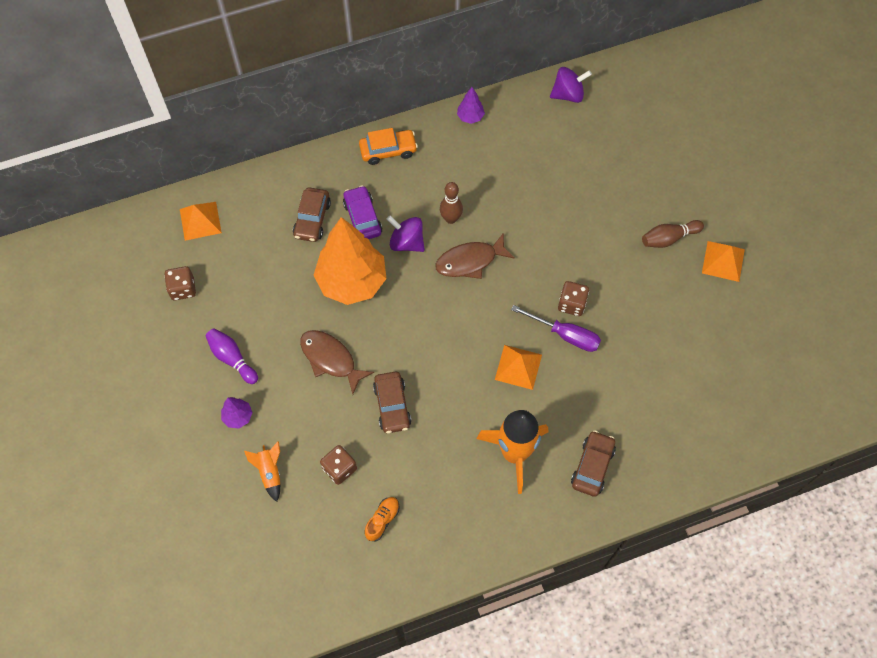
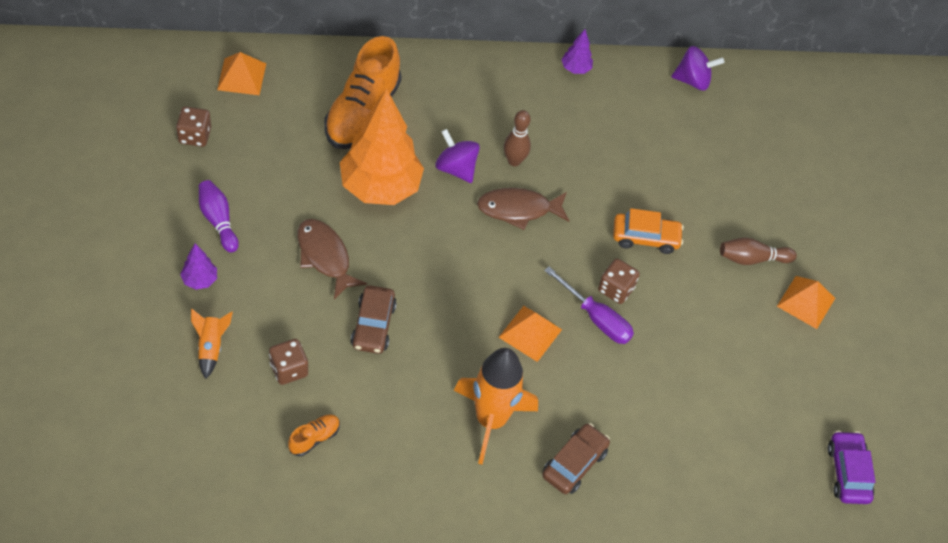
camera: 10 degrees right, 10 degrees down
brown car [293,187,331,242] -> orange shoe [324,36,402,149]
purple car [343,185,382,239] -> purple car moved to [827,431,876,504]
orange car [359,128,418,165] -> orange car moved to [613,208,684,254]

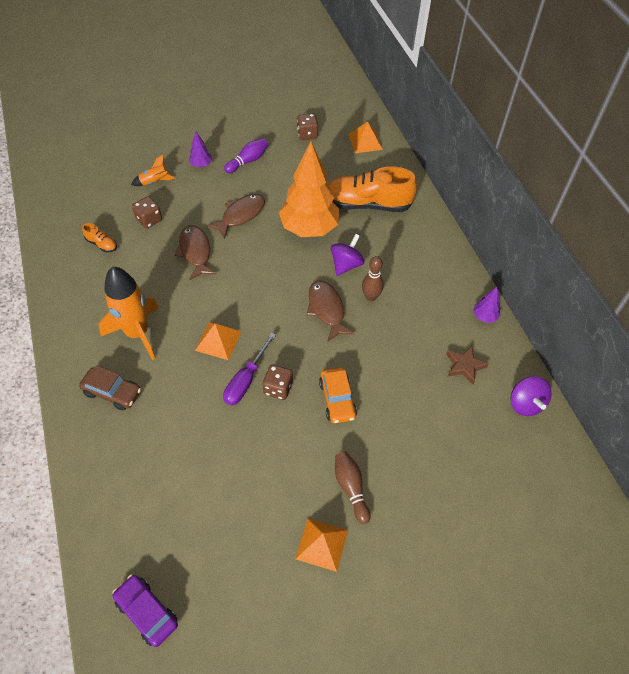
camera: 80 degrees right, 0 degrees up
brown car [351,285,397,354] -> brown fish [174,225,216,280]
purple car [827,431,876,504] -> purple car turned 120 degrees counterclockwise [112,574,178,647]
none -> brown star [446,345,489,385]

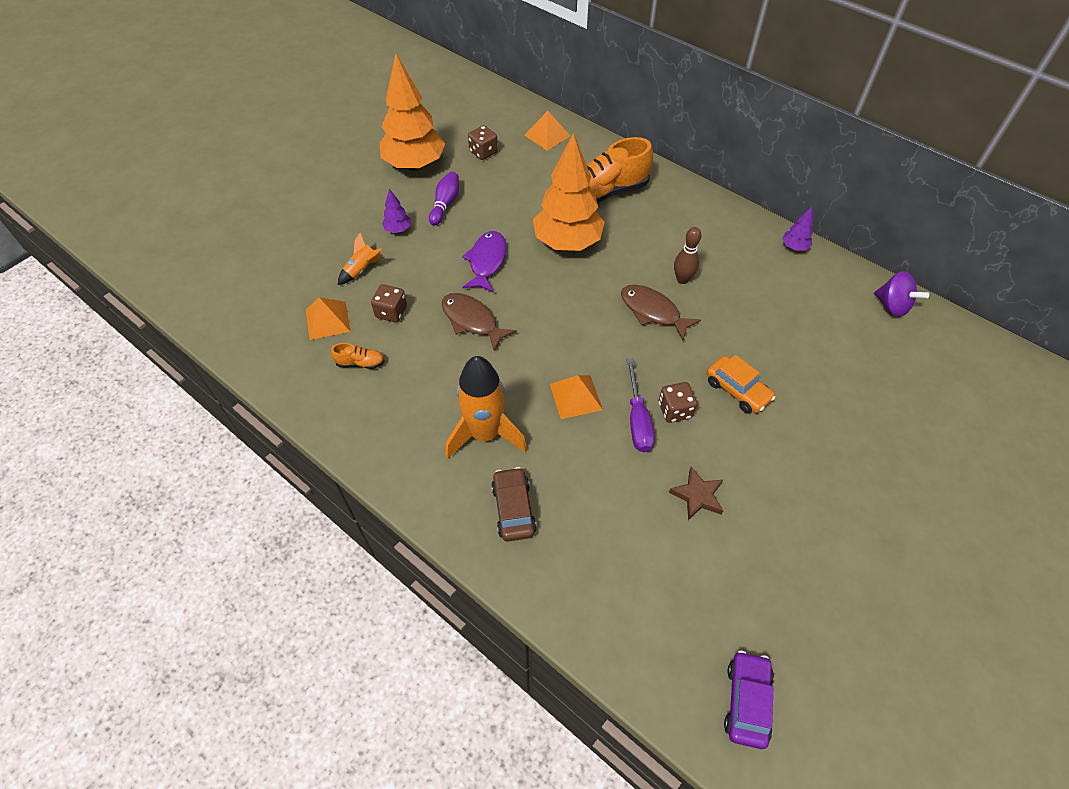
camera: 30 degrees left, 0 degrees up
brown car [79,365,141,411] -> brown car turned 90 degrees counterclockwise [491,467,537,541]
purple car [112,574,178,647] -> purple car turned 90 degrees clockwise [724,651,774,749]
brown fish [207,194,265,239] -> purple fish [462,231,507,293]
orange pyramid [295,518,348,572] -> orange pyramid moved to [306,297,351,340]
purple spinning top [331,234,365,276] -> none
brown bowling pin [335,451,371,524] -> none
brown star [446,345,489,385] -> brown star moved to [669,467,724,520]
none -> orange tree [380,54,445,171]

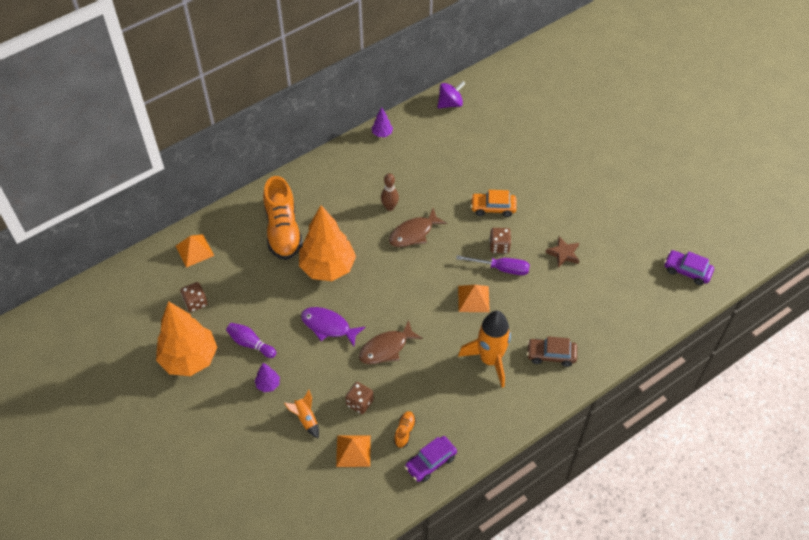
camera: 75 degrees left, 0 degrees up
orange car [707,355,776,414] -> orange car turned 150 degrees counterclockwise [471,190,517,217]
none -> purple car [405,436,457,482]

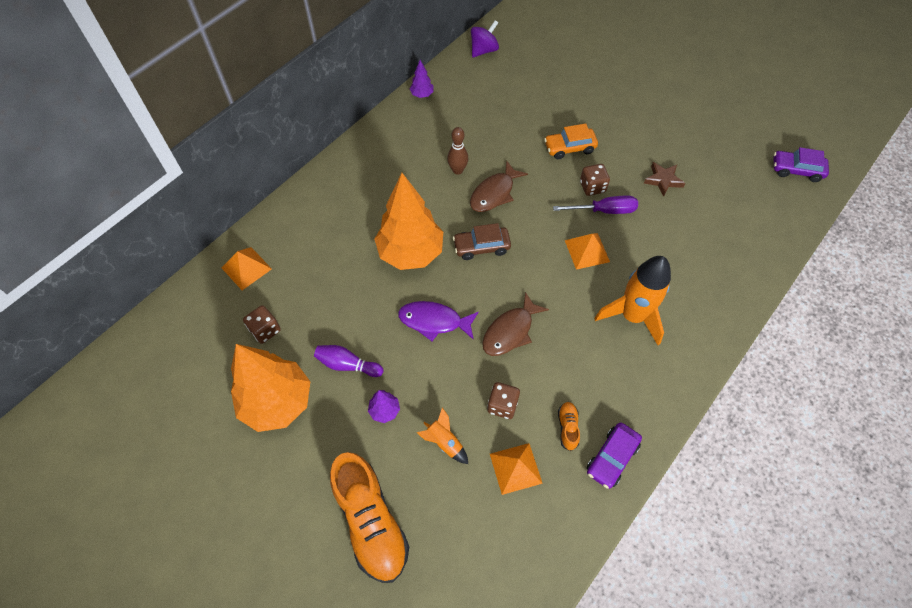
camera: 15 degrees left, 5 degrees up
orange shoe [263,176,303,260] -> orange shoe moved to [330,452,409,583]
brown car [527,336,577,367] -> brown car moved to [453,223,511,260]

